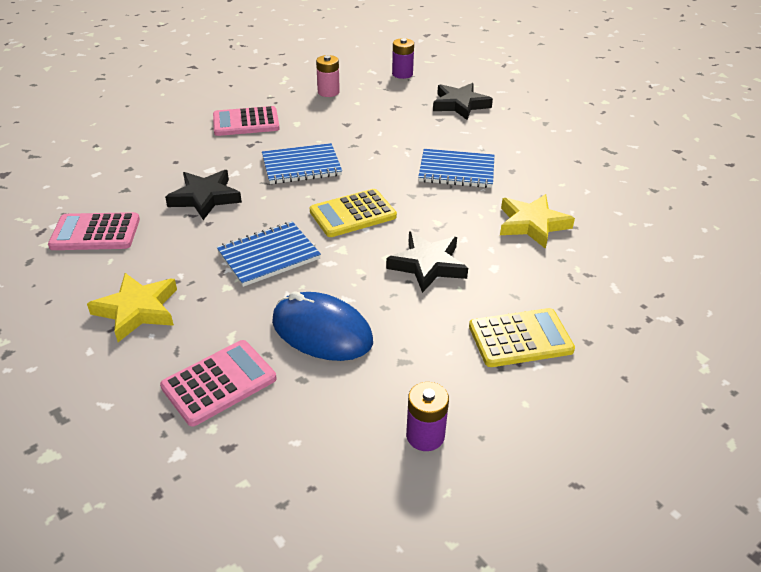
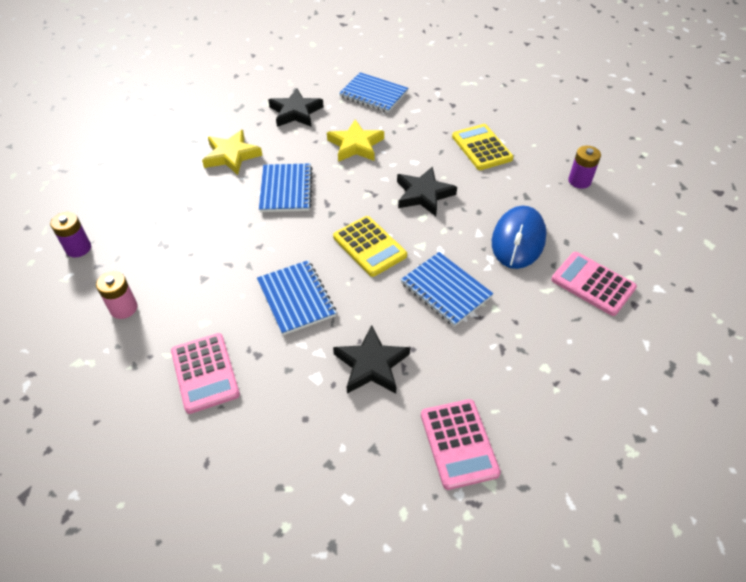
camera: 100 degrees left, 10 degrees up
yellow star [87,273,177,342] -> yellow star moved to [202,130,262,175]
black star [433,83,493,120] -> black star moved to [268,88,324,127]
none -> blue notebook [339,72,408,113]

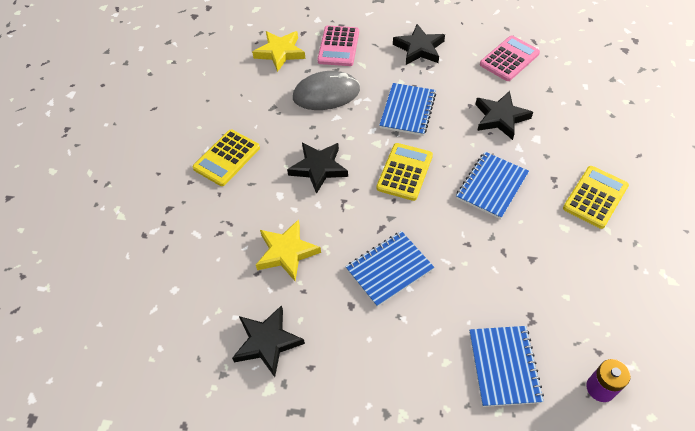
camera: 120 degrees left, 5 degrees up
pink battery [96,271,138,319] -> none
pink calculator [171,333,240,414] -> yellow calculator [563,166,629,229]
yellow star [202,130,262,175] -> yellow star moved to [252,31,306,72]
blue notebook [339,72,408,113] -> blue notebook moved to [469,326,544,407]
blue mouse [492,206,547,269] -> grey mouse [293,71,360,110]
purple battery [568,146,601,189] -> none
none -> black star [393,24,445,65]

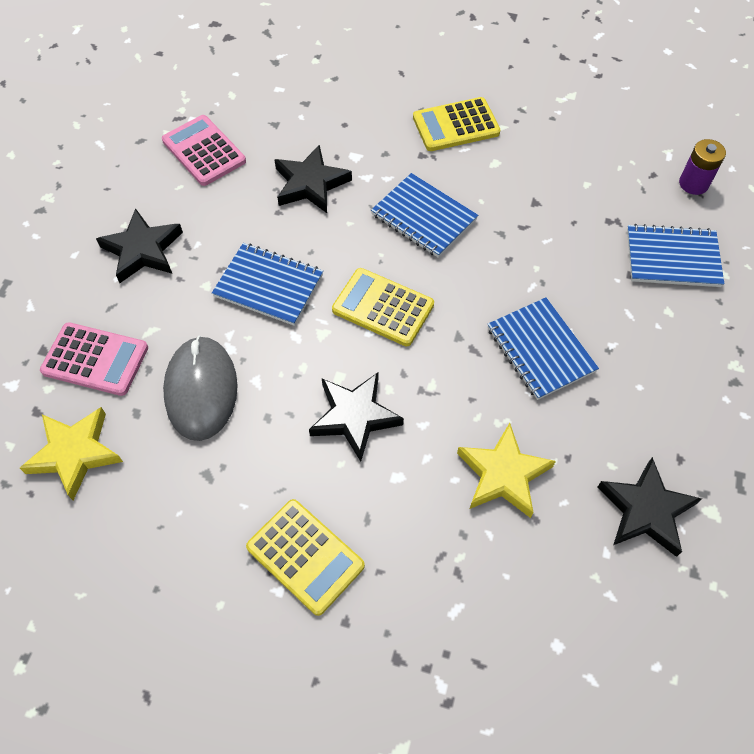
camera: 85 degrees left, 5 degrees up
yellow calculator [563,166,629,229] -> yellow calculator turned 60 degrees counterclockwise [413,97,500,151]

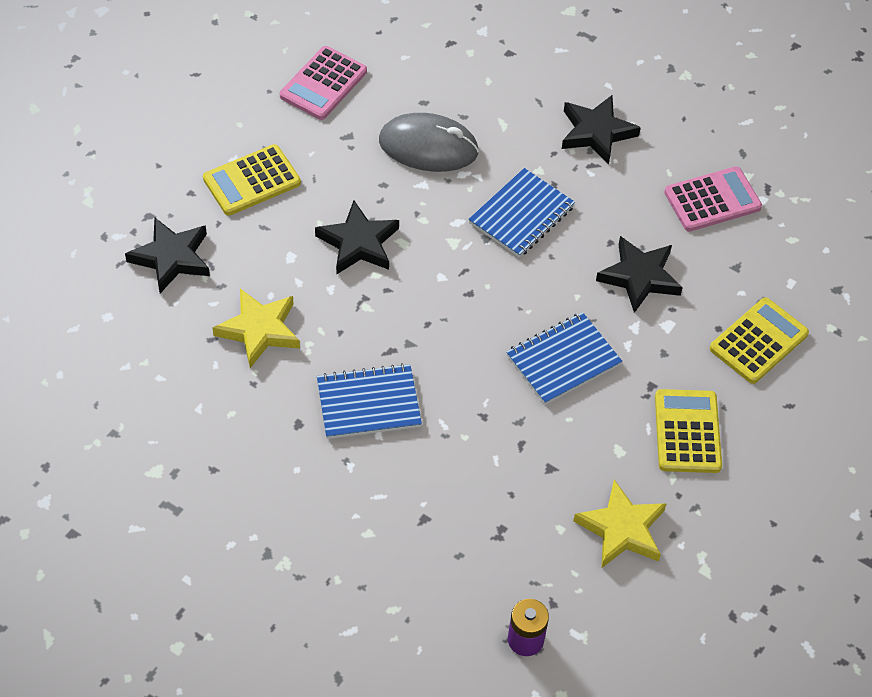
camera: 105 degrees right, 5 degrees down
yellow star [20,407,123,500] -> yellow star moved to [573,480,667,568]
pink calculator [40,322,148,396] -> pink calculator moved to [280,46,367,120]
yellow calculator [332,268,434,346] -> yellow calculator moved to [710,297,809,384]
black star [598,457,702,557] -> black star moved to [125,217,210,293]
blue notebook [627,224,724,287] -> none

